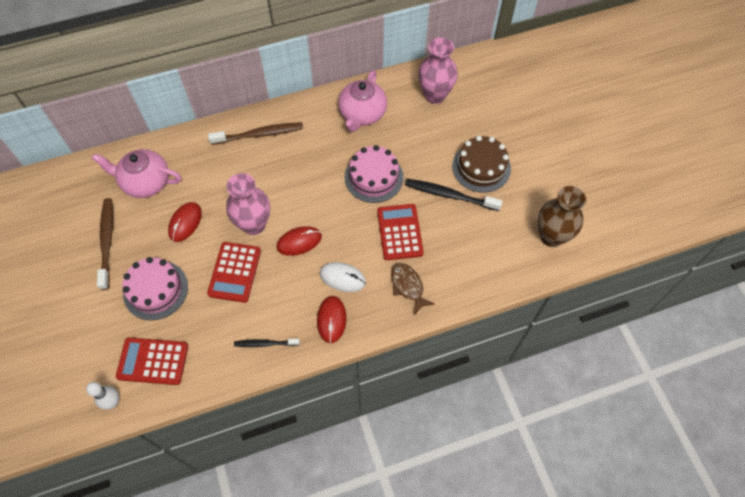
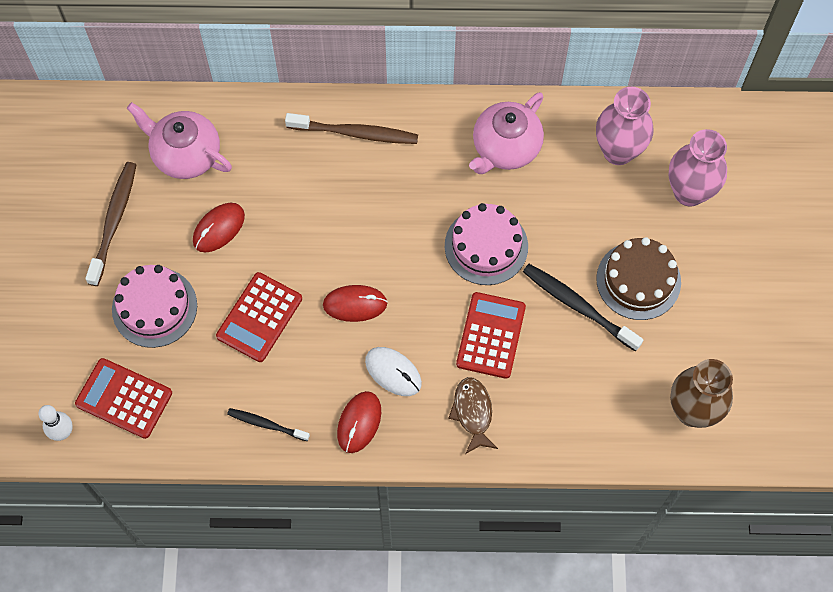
camera: 20 degrees right, 5 degrees up
pink vase [226,173,270,235] -> pink vase moved to [669,129,727,207]

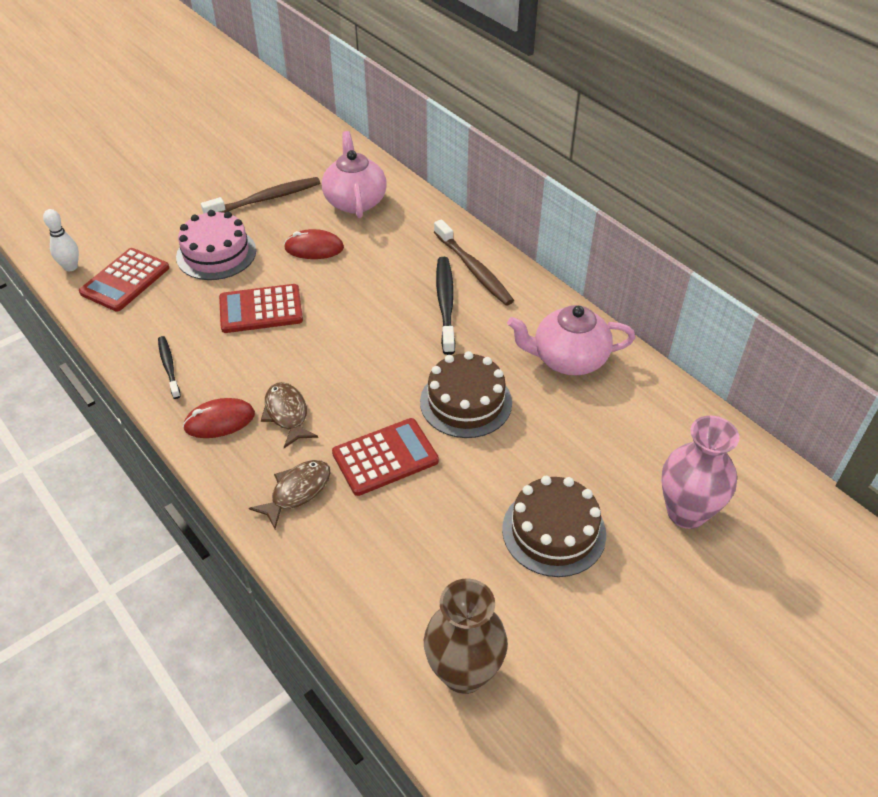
camera: 50 degrees right, 20 degrees down
red calculator [75,358,172,439] -> red calculator turned 135 degrees counterclockwise [79,248,169,312]
red mouse [323,285,388,322] -> none
white mouse [365,347,422,396] -> brown fish [261,382,318,448]
pink cake [445,203,528,285] -> brown cake [420,351,512,438]
black toothbrush [523,264,644,352] -> black toothbrush moved to [436,257,455,355]
pink vase [596,87,654,165] -> none

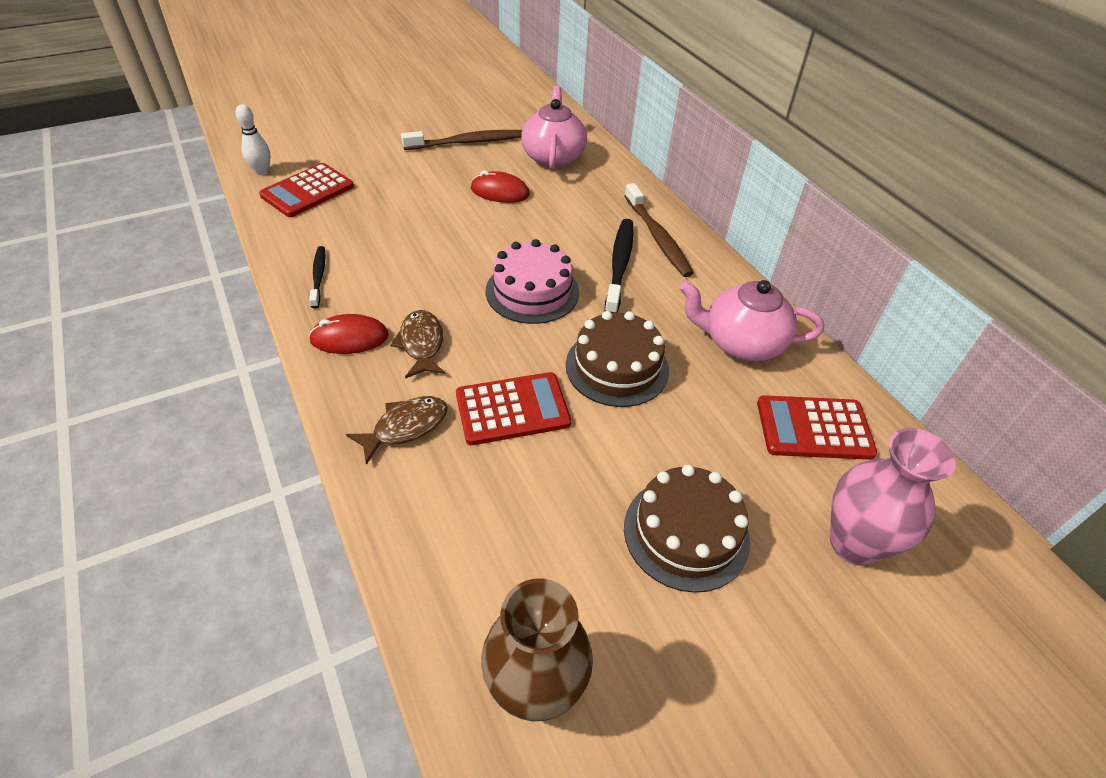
camera: 10 degrees right, 0 degrees up
pink cake [176,210,256,280] -> pink cake moved to [486,239,579,324]
red calculator [219,284,303,333] -> red calculator moved to [757,395,877,460]

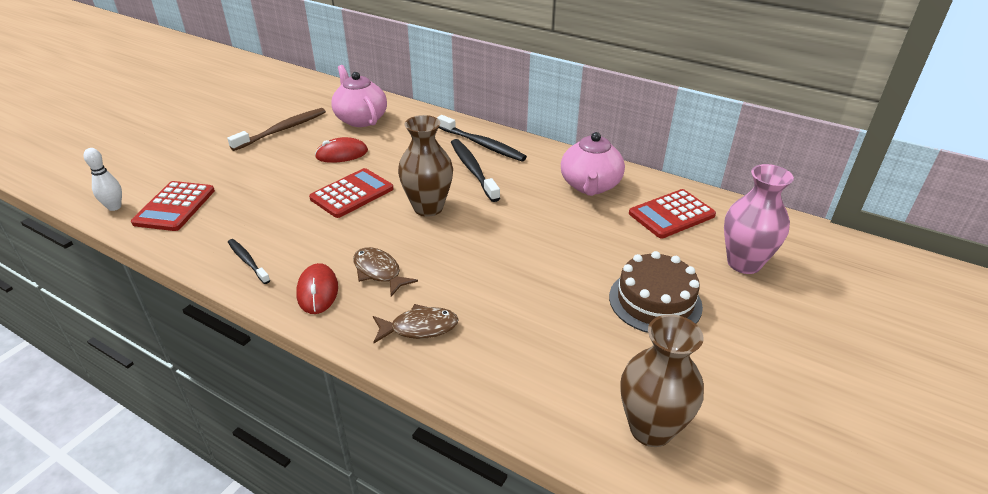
camera: 30 degrees left, 10 degrees down
red mouse [309,314,389,354] -> red mouse turned 60 degrees counterclockwise [296,263,338,314]
brown fish [346,396,448,465] -> brown fish turned 60 degrees clockwise [373,304,459,343]
red calculator [456,372,571,445] -> red calculator moved to [309,168,393,218]
pink cake [486,239,579,324] -> brown vase [398,115,453,217]
brown cake [566,311,669,407] -> none
brown toothbrush [624,183,694,277] -> black toothbrush [437,115,527,161]
pink teapot [680,280,824,361] -> pink teapot turned 60 degrees counterclockwise [561,132,625,196]

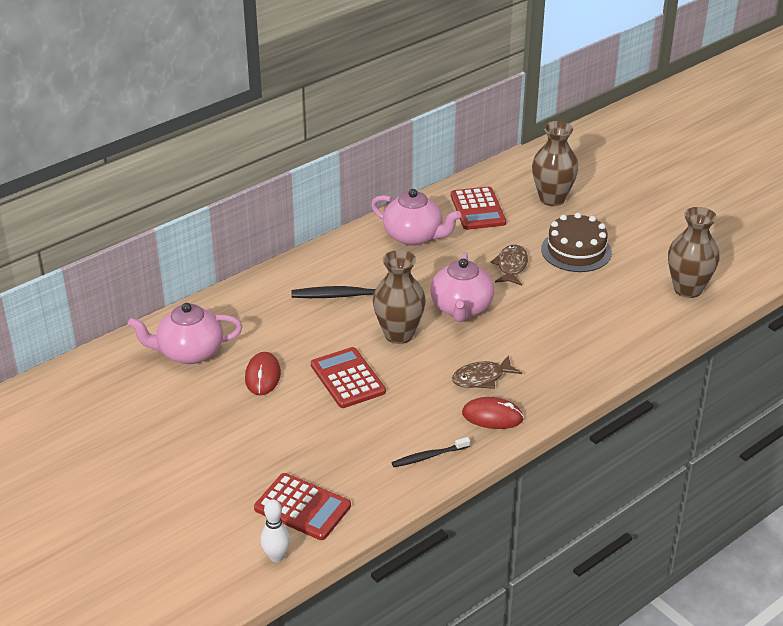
camera: 70 degrees left, 0 degrees up
brown toothbrush [227,108,326,151] -> none
brown fish [373,304,459,343] -> brown fish moved to [490,245,528,286]
black toothbrush [437,115,527,161] -> none
pink vase [724,164,794,274] -> brown vase [532,121,579,206]
none -> pink teapot [430,252,494,322]

